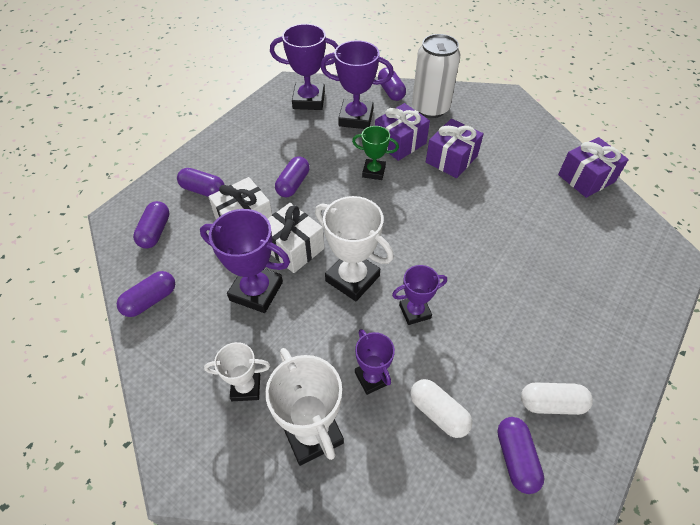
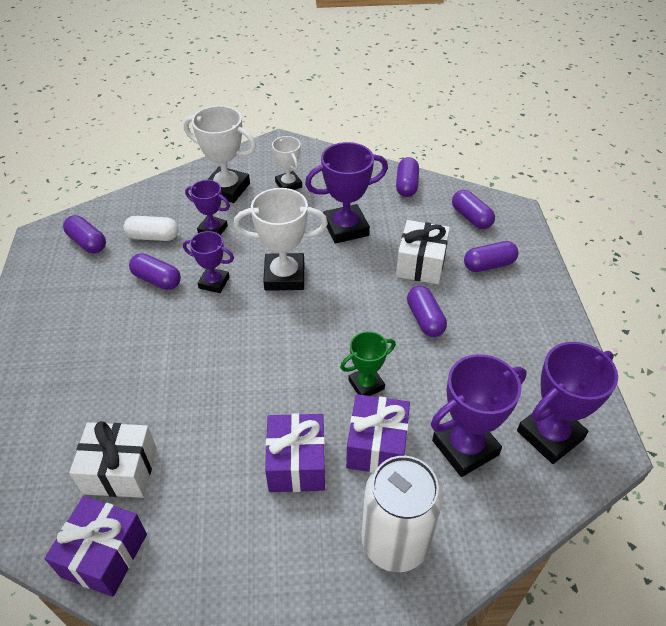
camera: 140 degrees right, 5 degrees down
white trophy [204,342,270,401] -> white trophy turned 75 degrees counterclockwise [272,136,302,190]
white gift [268,203,324,273] -> white gift moved to [69,421,157,498]
purple capsule [378,68,406,101] -> purple capsule moved to [129,253,181,290]
purple trophy [392,265,447,325] -> purple trophy turned 75 degrees clockwise [183,231,234,293]
white capsule [521,382,593,415] -> none

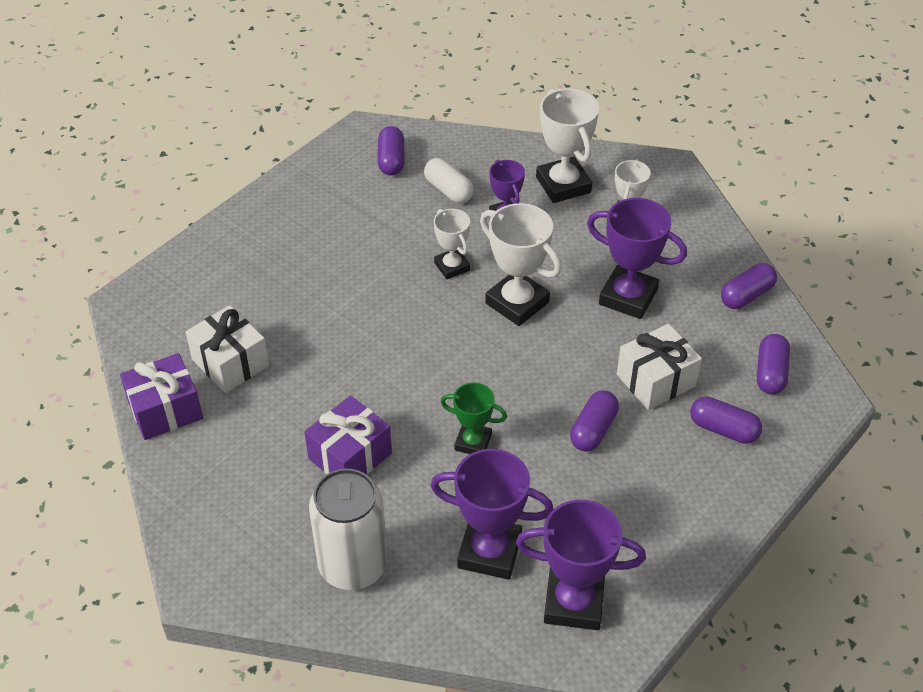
camera: 45 degrees right, 0 degrees up
purple capsule [129,253,181,290] -> none
purple trophy [183,231,234,293] -> white trophy [434,209,470,279]
purple gift [346,394,410,473] -> none

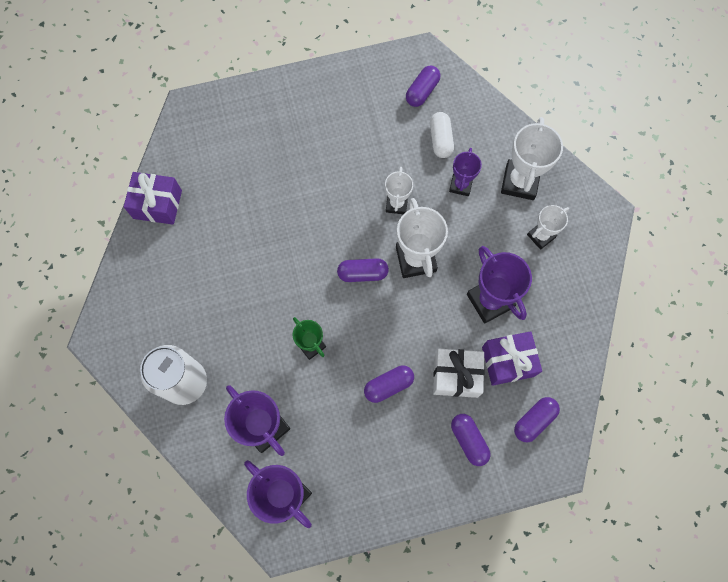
camera: 35 degrees right, 25 degrees up
white gift [186,305,269,393] -> none
purple gift [305,395,392,474] -> purple gift moved to [482,331,542,386]
purple capsule [721,263,777,309] -> purple capsule moved to [337,258,389,282]

